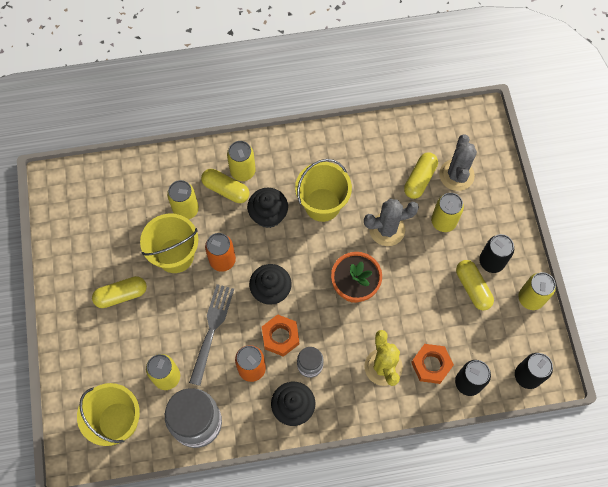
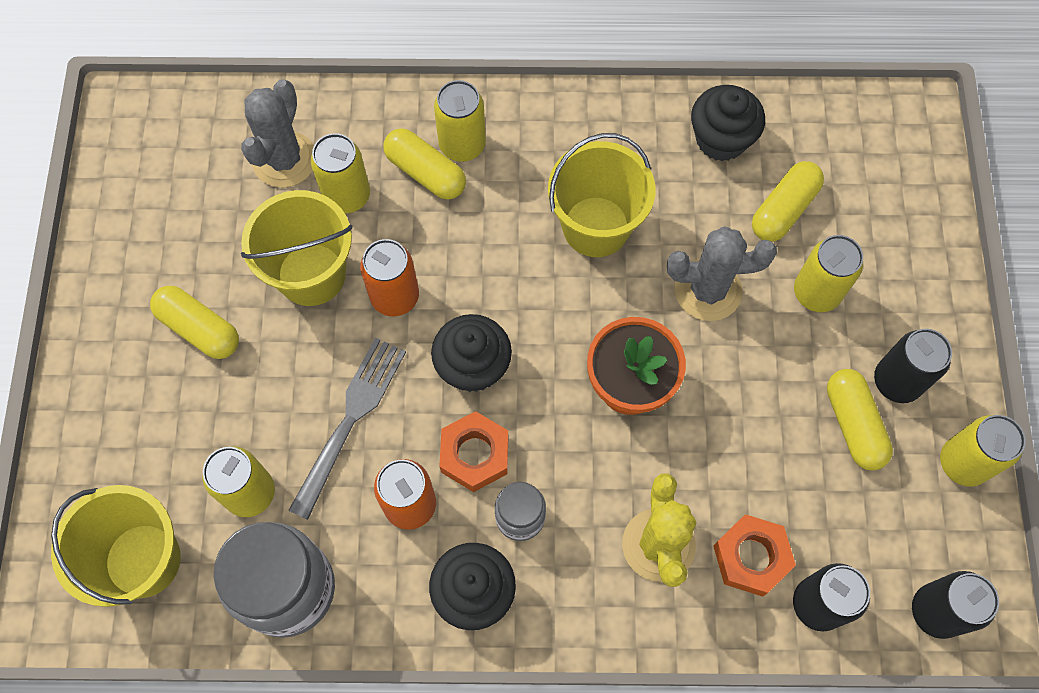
camera: 10 degrees right, 0 degrees up
yellow capsule [92,276,147,308] -> yellow capsule turned 45 degrees clockwise [150,286,239,359]
black cupcake [247,188,288,228] -> black cupcake moved to [691,85,765,161]
grey cactus [439,134,477,191] -> grey cactus moved to [241,79,314,188]

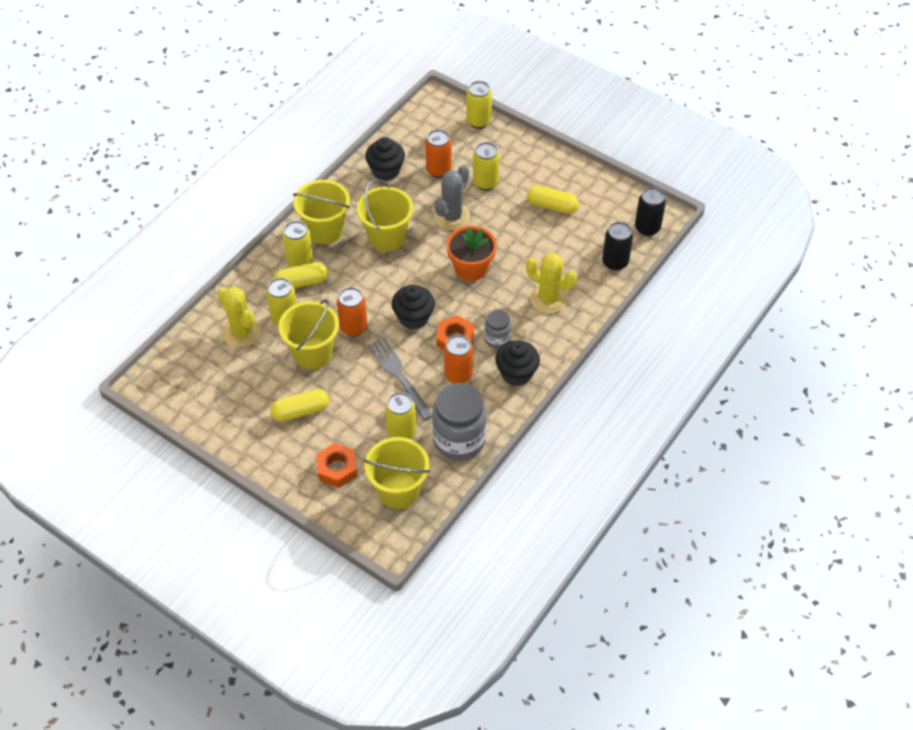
camera: 55 degrees left, 15 degrees down
grey cactus [241,79,314,188] -> yellow cactus [218,286,261,347]
orange nut [713,514,796,597] -> orange nut moved to [316,443,357,488]
yellow capsule [752,161,824,242] -> orange can [425,129,452,178]
black can [874,329,952,403] -> none
yellow can [940,415,1026,487] -> yellow can moved to [466,81,492,129]
none -> yellow bucket [293,180,350,244]

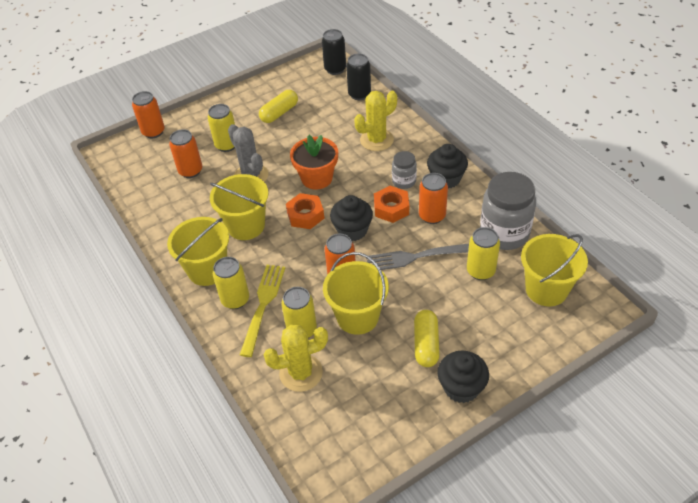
camera: 65 degrees left, 5 degrees down
yellow capsule [273,262,328,288] -> yellow fork [240,265,285,357]
orange nut [316,443,357,488] -> orange nut moved to [286,193,324,229]
black cupcake [365,137,405,181] -> black cupcake moved to [437,351,489,403]
yellow can [466,81,492,129] -> orange can [132,91,165,138]

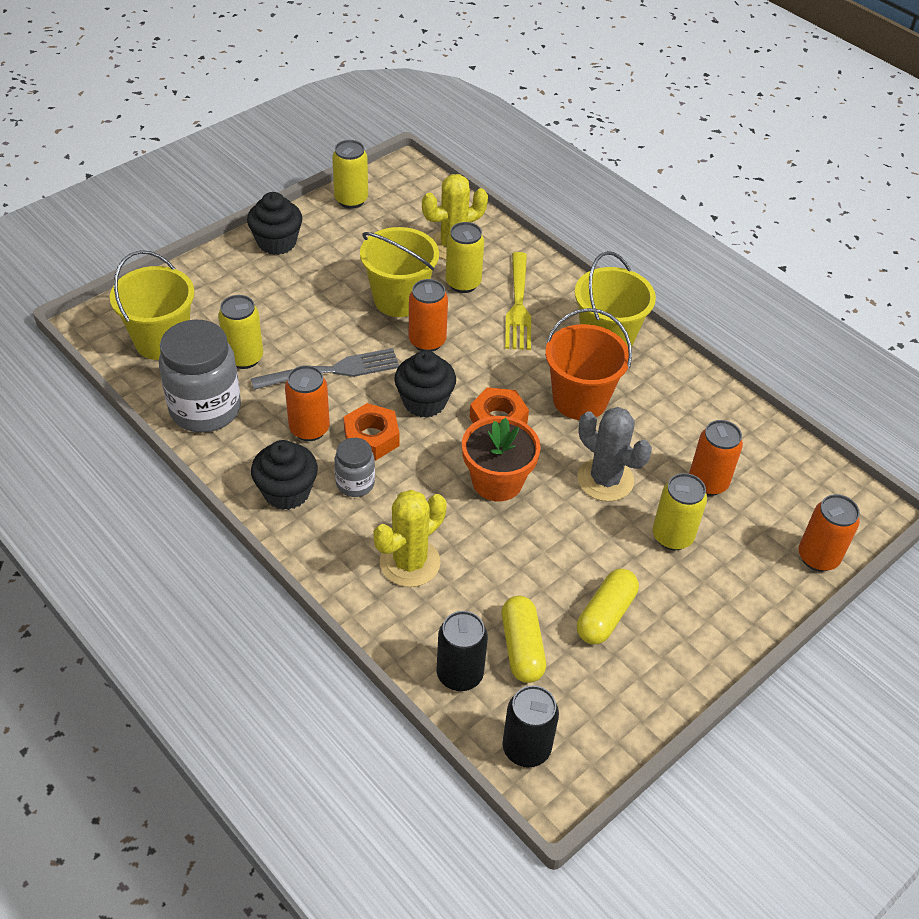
camera: 165 degrees right, 0 degrees up
yellow bucket [210,174,269,240] -> orange bucket [545,308,632,420]
yellow can [213,257,249,309] -> yellow can moved to [332,140,368,209]
yellow capsule [414,310,440,367] -> yellow capsule moved to [502,596,546,683]

